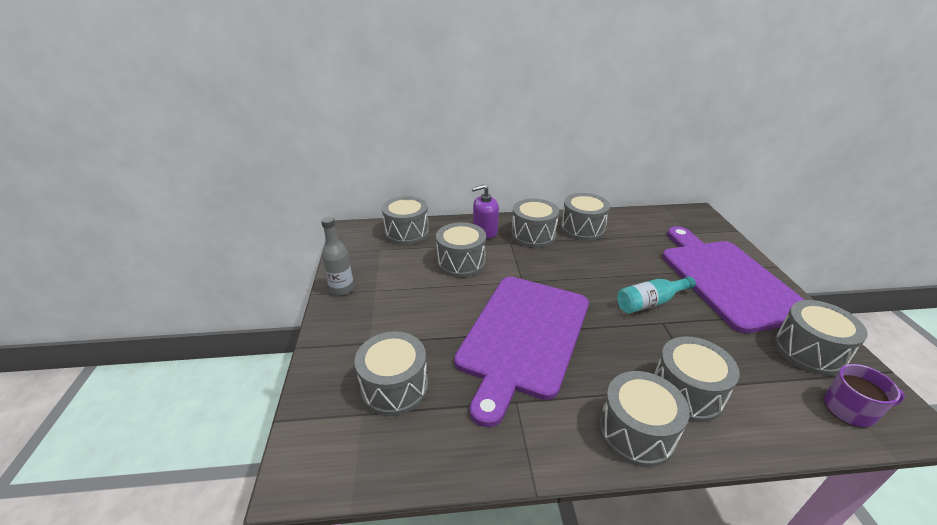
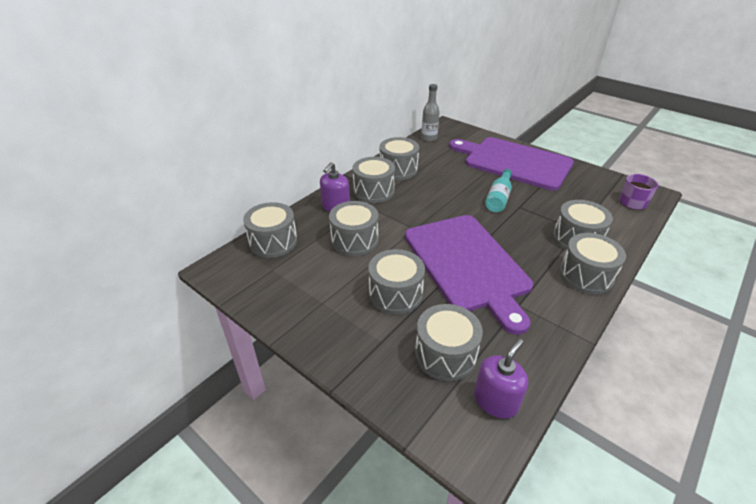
camera: 45 degrees left, 5 degrees up
grey bottle [321,216,354,296] -> grey bottle moved to [421,84,439,142]
grey drum [774,300,868,375] -> grey drum moved to [368,249,425,314]
none -> purple soap dispenser [474,339,528,419]

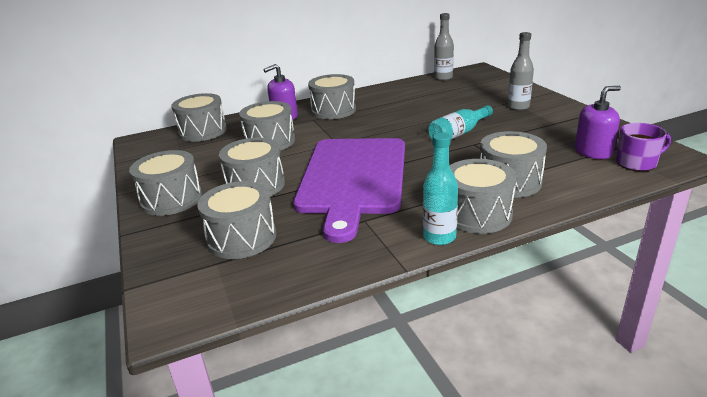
camera: 30 degrees right, 10 degrees down
grey drum [379,137,419,180] -> grey drum moved to [129,150,202,216]
purple cutting board [449,137,574,190] -> grey bottle [508,32,534,111]
purple soap dispenser [474,339,528,419] -> purple soap dispenser moved to [575,86,621,159]
none -> turquoise bottle [423,133,458,245]

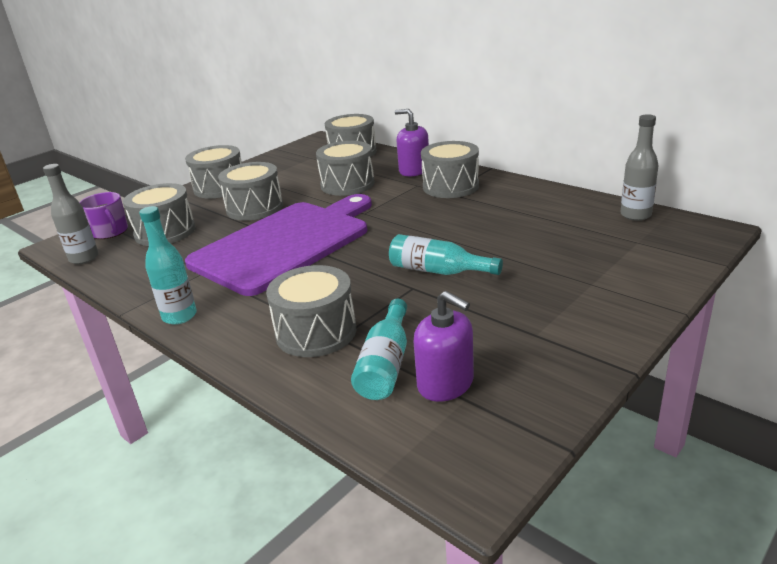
camera: 65 degrees right, 0 degrees up
purple cutting board [293,138,405,243] -> purple cutting board turned 150 degrees clockwise [185,194,372,296]
grey drum [450,159,516,234] -> none
grey bottle [508,32,534,111] -> grey bottle moved to [43,164,99,264]
purple mug [616,123,671,171] -> purple mug moved to [79,192,128,239]
none -> turquoise bottle [351,299,407,400]

